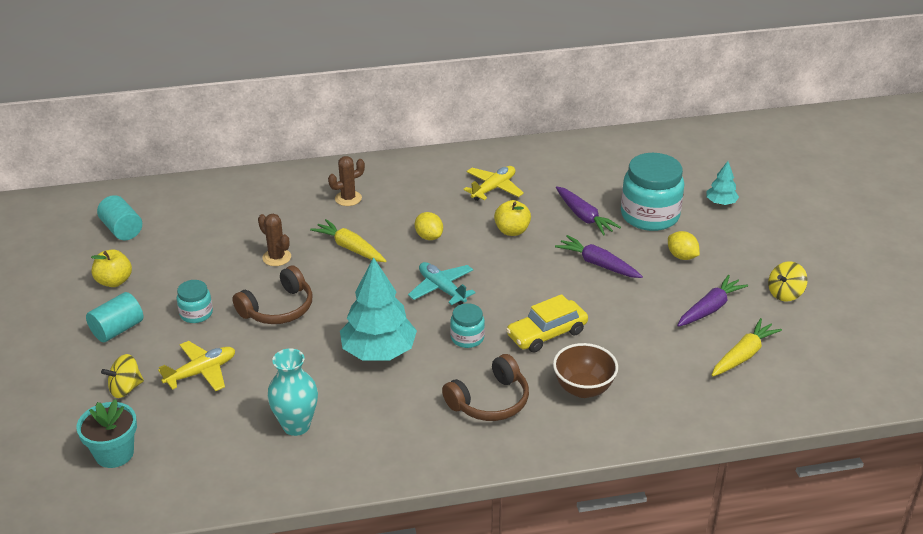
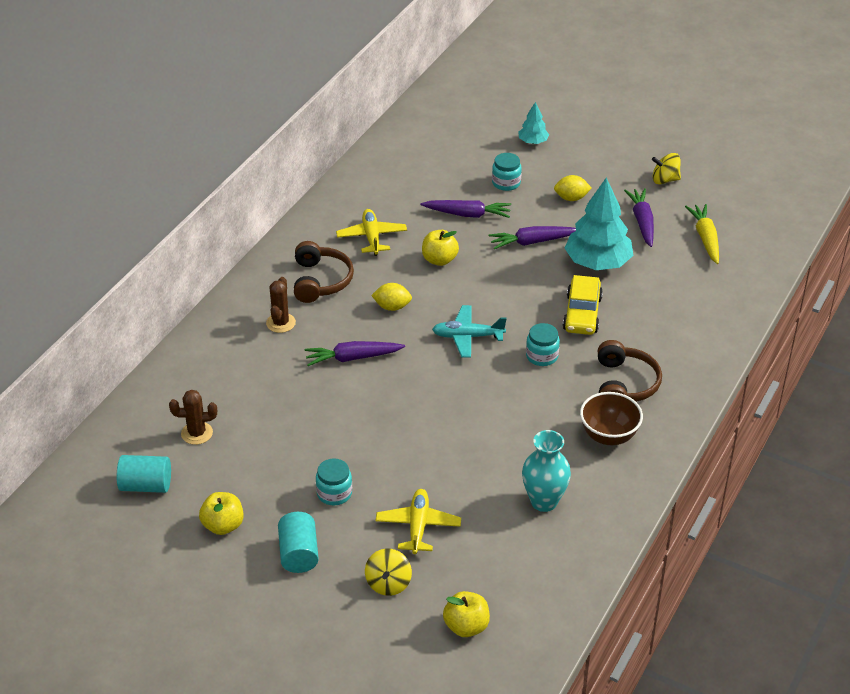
camera: 50 degrees left, 5 degrees up
turquoise flower pot [77,399,137,468] -> yellow apple [443,591,490,637]
brown headphones [232,266,312,324] -> brown headphones moved to [294,241,354,303]
brown cactus [258,214,291,266] -> brown cactus moved to [169,390,217,445]
yellow carrot [310,219,386,262] -> purple carrot [304,341,405,366]
turquoise tree [340,257,417,360] -> turquoise tree moved to [564,177,634,270]
brown bowl [553,343,618,398] -> brown bowl moved to [580,392,643,445]
turquoise jar [621,153,685,231] -> turquoise jar [492,153,522,191], size x0.50
yellow spinning top [768,261,808,301] -> yellow spinning top turned 90 degrees clockwise [652,153,681,184]

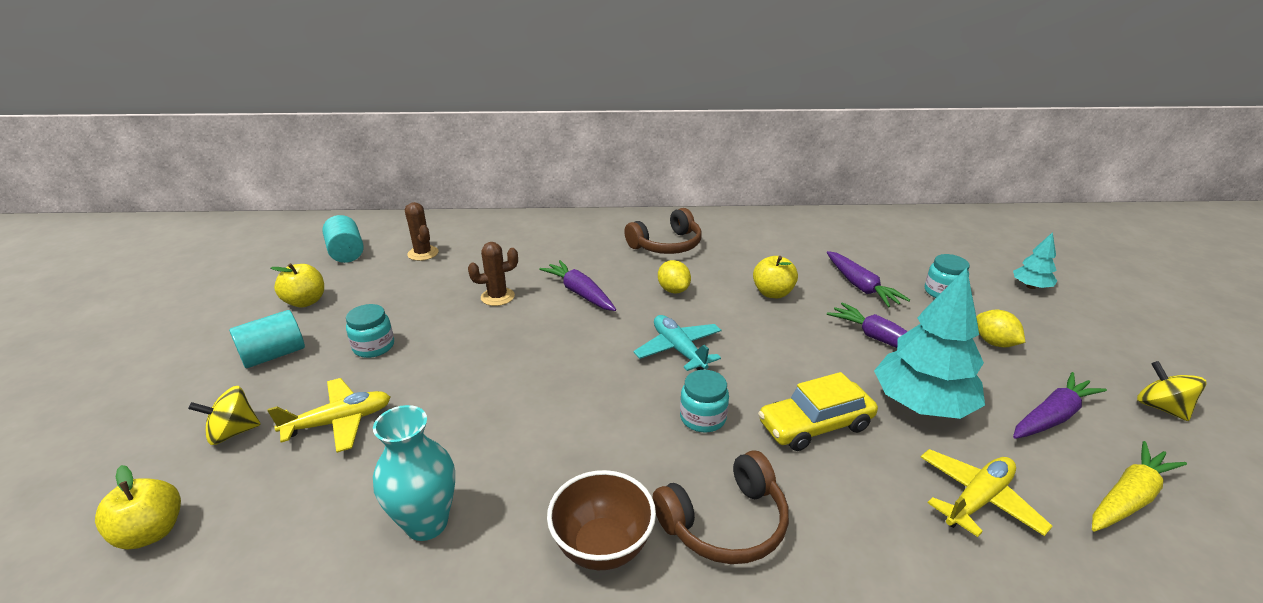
camera: 60 degrees right, 10 degrees down
brown cactus [266,277,296,333] -> brown cactus moved to [468,242,518,306]
yellow plane [336,209,407,256] -> yellow plane moved to [921,449,1053,537]

